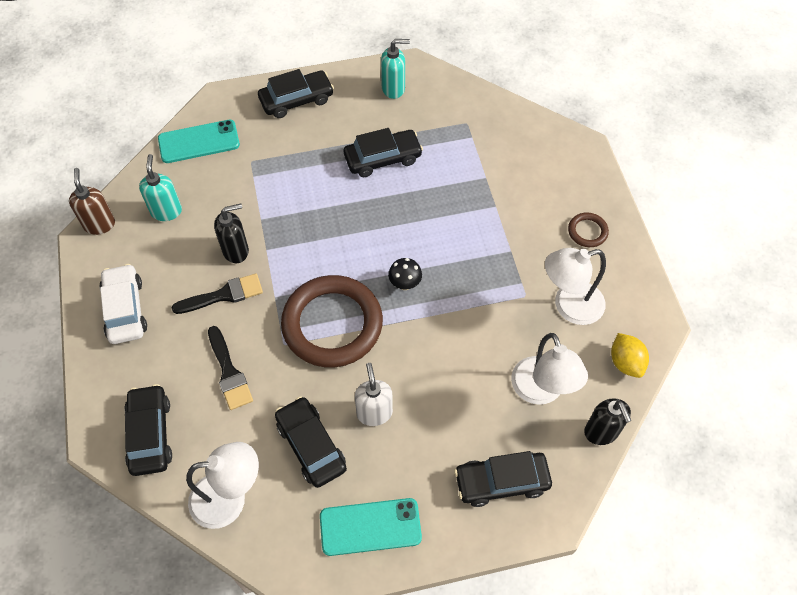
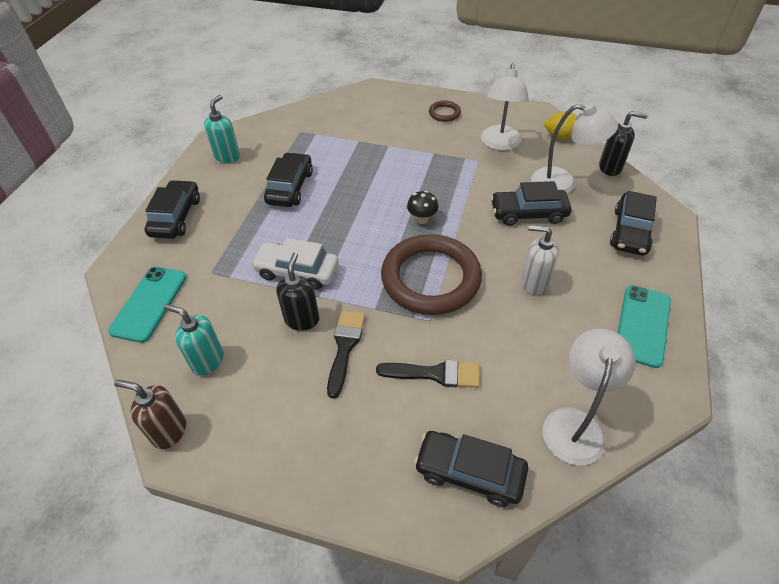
camera: 60 degrees left, 10 degrees down
white car [99,264,147,344] -> white car moved to [251,238,338,290]
black car [275,396,347,488] -> black car moved to [491,181,571,226]

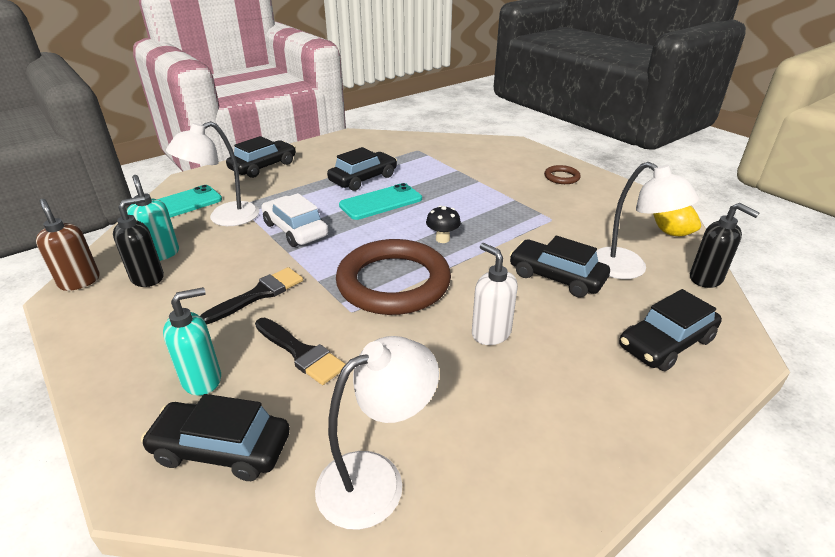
camera: 35 degrees right, 15 degrees down
turquoise soap dispenser [204,95,240,163] -> turquoise soap dispenser moved to [163,287,221,396]
black soap dispenser [276,253,319,331] -> black soap dispenser moved to [113,196,164,287]
black car [414,431,528,507] -> black car turned 45 degrees counterclockwise [141,394,290,481]
white lamp [481,63,529,151] -> white lamp moved to [166,121,259,226]
turquoise phone [618,285,671,368] -> turquoise phone moved to [339,183,422,220]

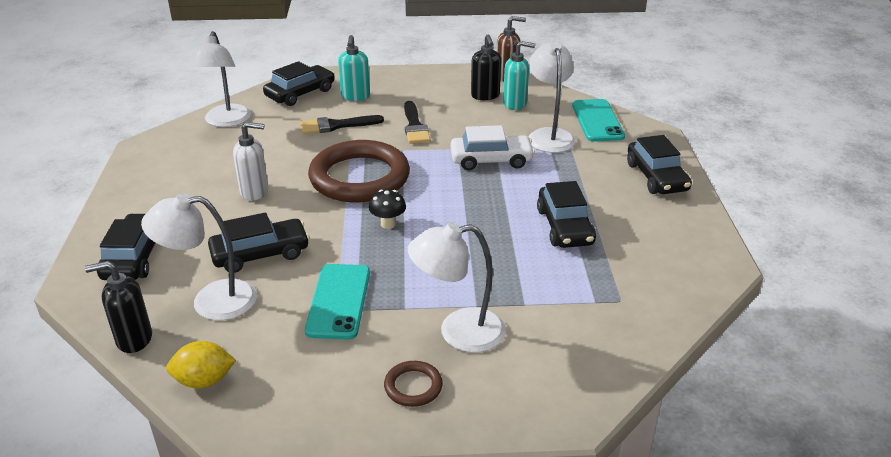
camera: 125 degrees right, 0 degrees up
turquoise phone [339,183,422,220] -> turquoise phone moved to [305,264,370,339]
none -> white lamp [408,222,506,353]

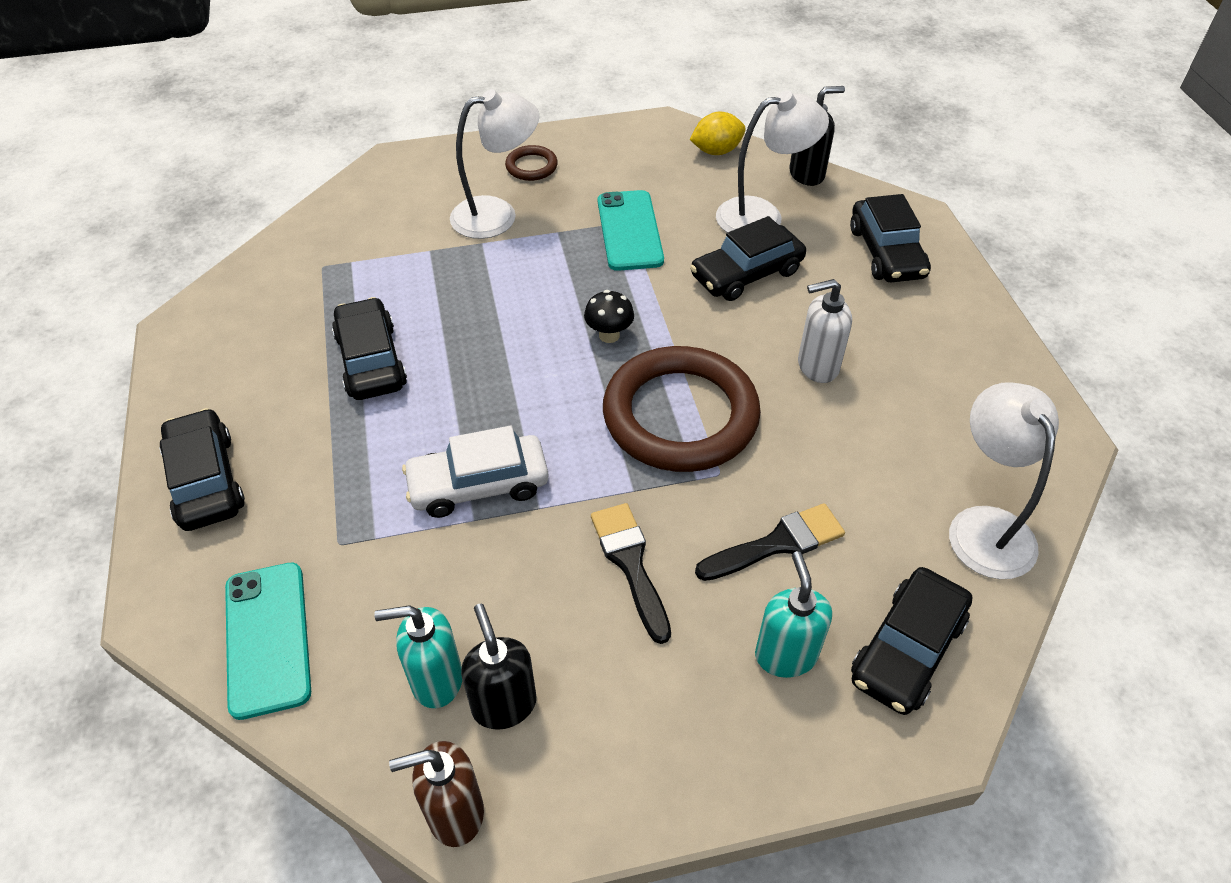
camera: 170 degrees right, 15 degrees up
white lamp [529,42,576,153] -> none

